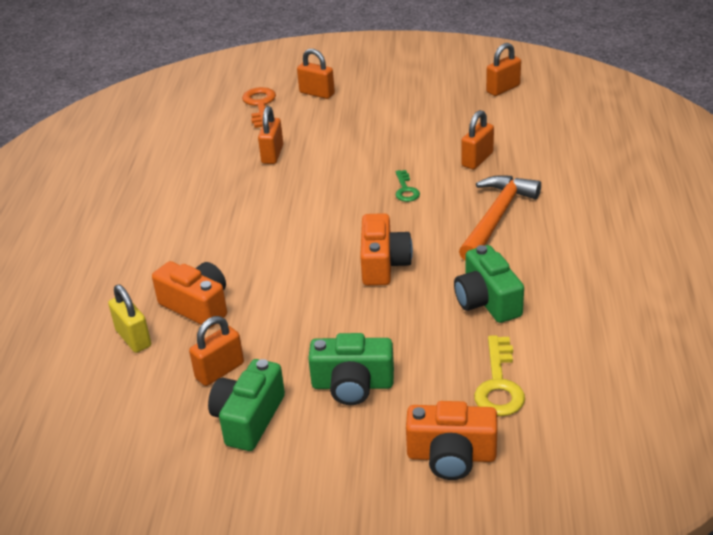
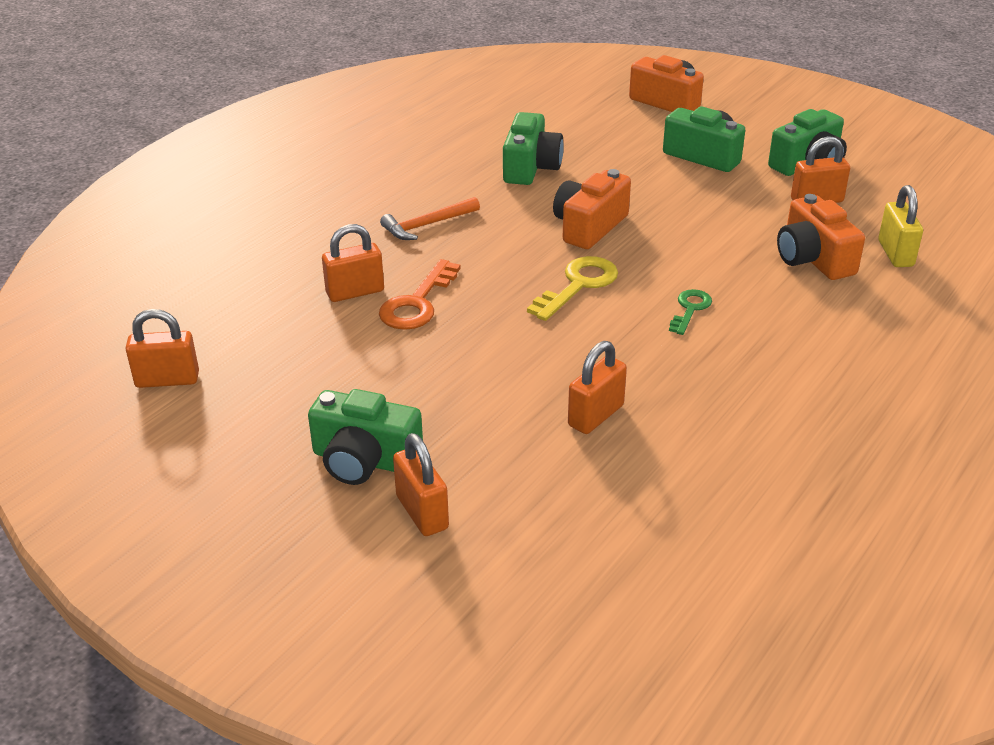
camera: 150 degrees left, 0 degrees up
orange key [242,87,276,128] -> orange key moved to [379,259,461,330]
green key [396,170,420,202] -> green key moved to [669,289,712,335]
orange hammer [459,175,541,260] -> orange hammer [380,197,480,240], size x0.61
yellow key [474,335,525,416] -> yellow key moved to [527,256,618,321]
none -> green camera [308,389,423,485]

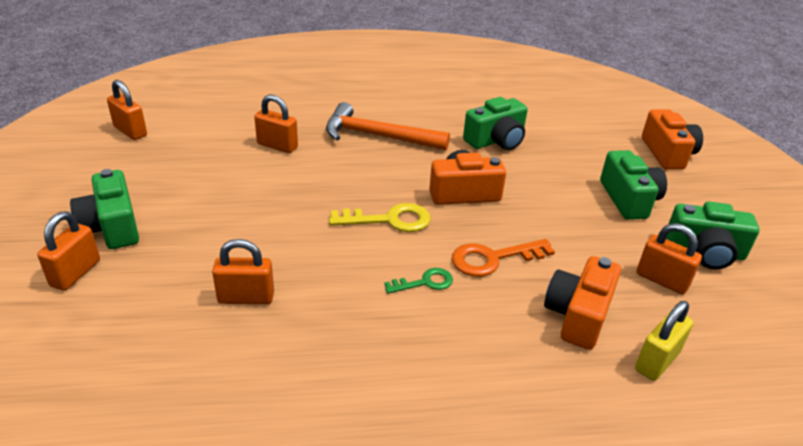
camera: 45 degrees right, 0 degrees up
orange key [379,259,461,330] -> orange key moved to [452,239,555,277]
orange hammer [380,197,480,240] -> orange hammer [326,102,450,150], size x1.65

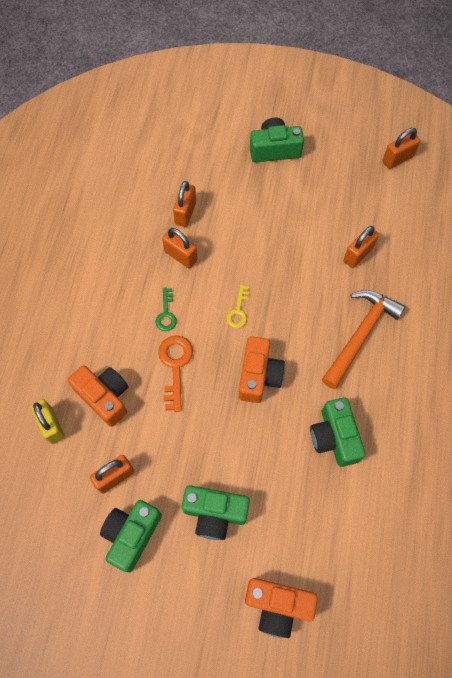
camera: 110 degrees right, 30 degrees up
orange padlock [37,212,100,291] -> orange padlock moved to [162,228,197,268]
yellow key [329,203,431,232] -> yellow key [226,285,249,328], size x0.62

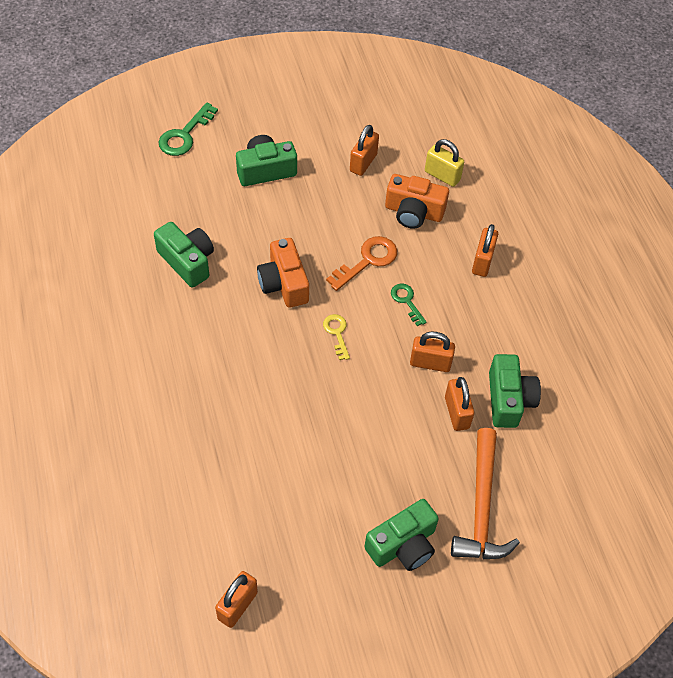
camera: 150 degrees right, 10 degrees down
green camera [100,500,162,573] -> green camera moved to [489,354,541,428]
orange key [158,336,193,412] -> orange key turned 105 degrees counterclockwise [326,236,397,291]
orange camera [245,578,318,638] -> green key [159,102,218,156]
orange hammer [322,290,406,389] -> orange hammer moved to [451,428,520,559]
orange padlock [343,226,379,268] -> orange padlock moved to [472,224,498,277]

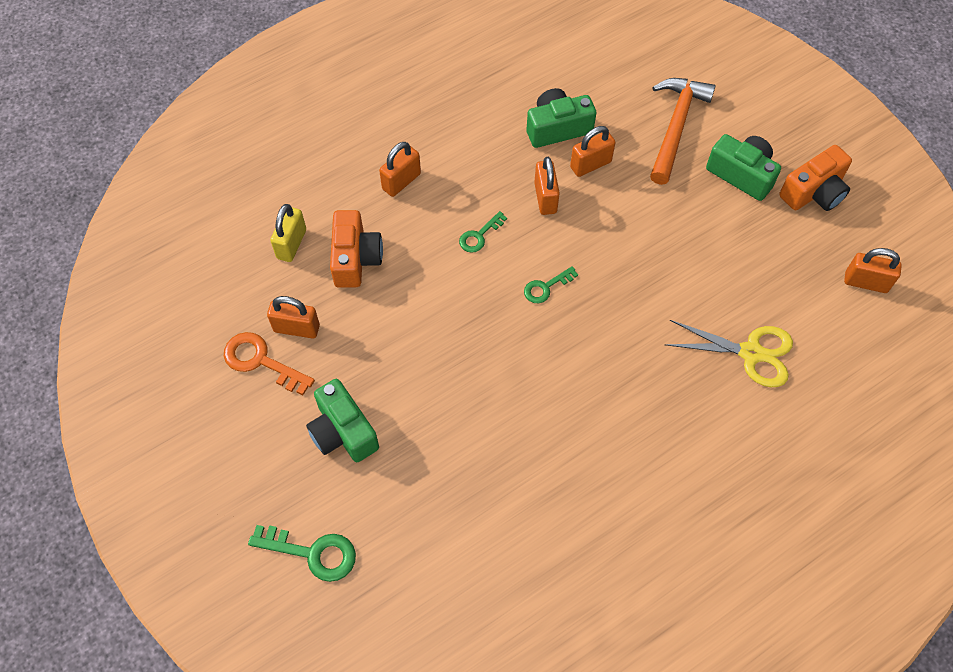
camera: 105 degrees left, 5 degrees up
green camera [154,222,214,288] -> none
orange camera [257,238,309,308] -> orange camera moved to [779,145,852,211]
yellow key [323,314,350,360] -> green key [524,266,578,303]
orange key [326,236,397,291] -> orange key moved to [224,332,315,395]
orange hammer [451,428,520,559] -> orange hammer turned 60 degrees counterclockwise [650,78,716,185]
orange padlock [472,224,498,277] -> orange padlock turned 45 degrees counterclockwise [379,142,421,197]
none -> yellow scissors [665,320,793,387]

